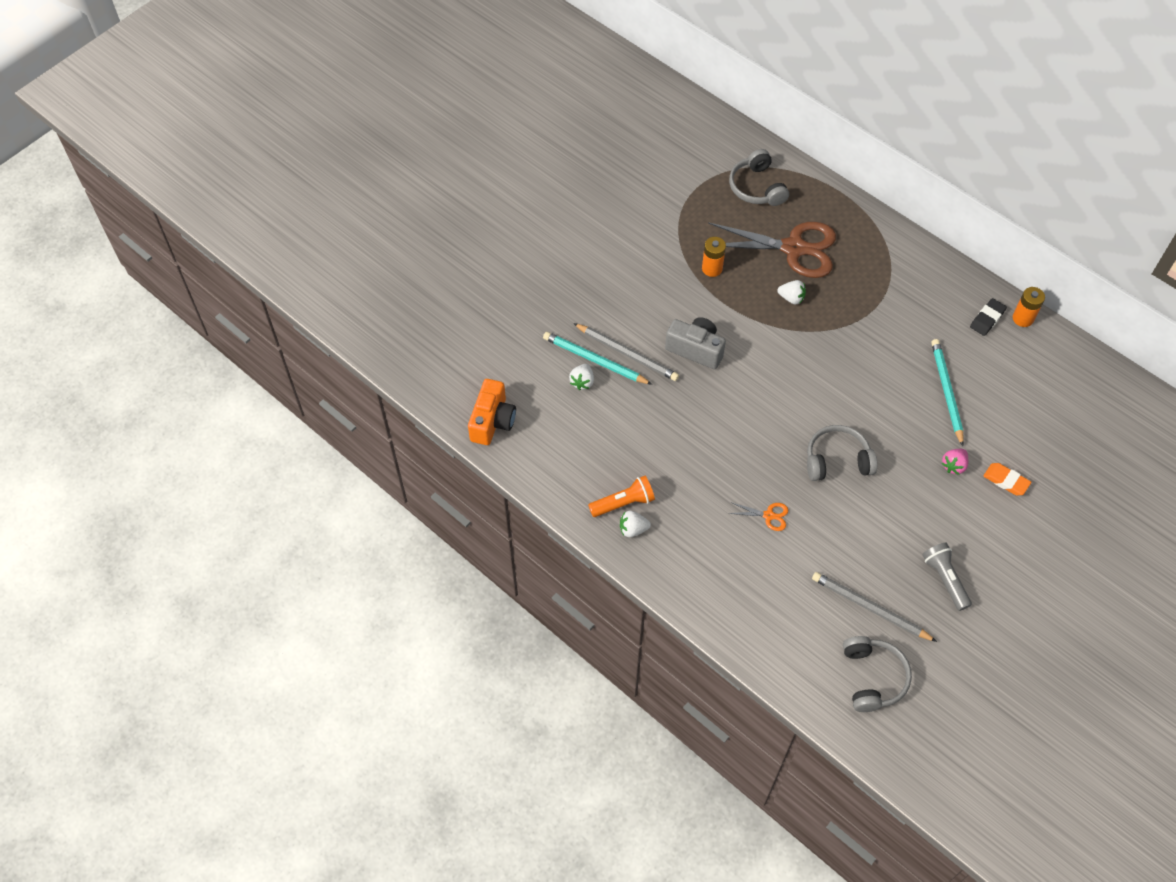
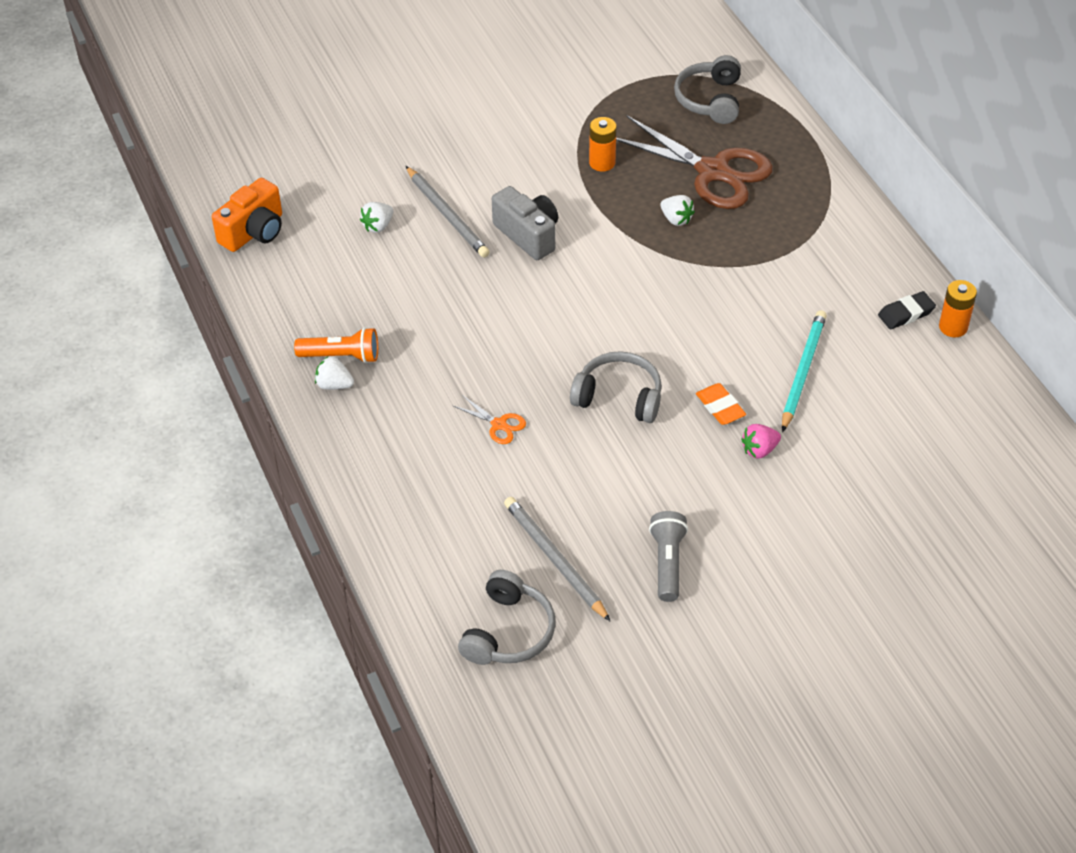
camera: 25 degrees right, 10 degrees down
turquoise pencil [543,332,653,385] -> none
orange eraser [983,463,1031,495] -> orange eraser moved to [696,383,746,425]

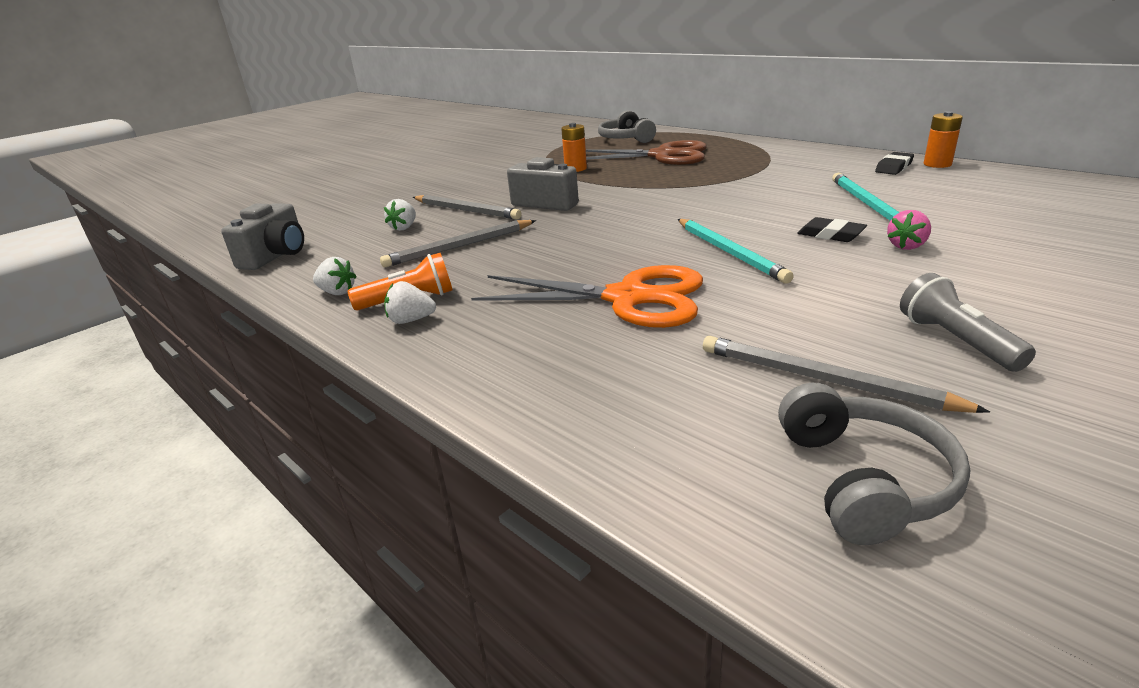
camera: 20 degrees left, 20 degrees down
orange camera [212,178,282,252] -> grey camera [221,203,304,270]
orange scissors [453,395,526,444] -> orange scissors [471,265,703,328], size x2.46
grey headphones [570,351,662,423] -> turquoise pencil [678,219,794,284]
white strawberry [660,195,695,226] -> white strawberry moved to [313,257,357,295]
orange eraser [696,383,746,425] -> black eraser [797,217,867,242]
none -> grey pencil [380,220,536,267]

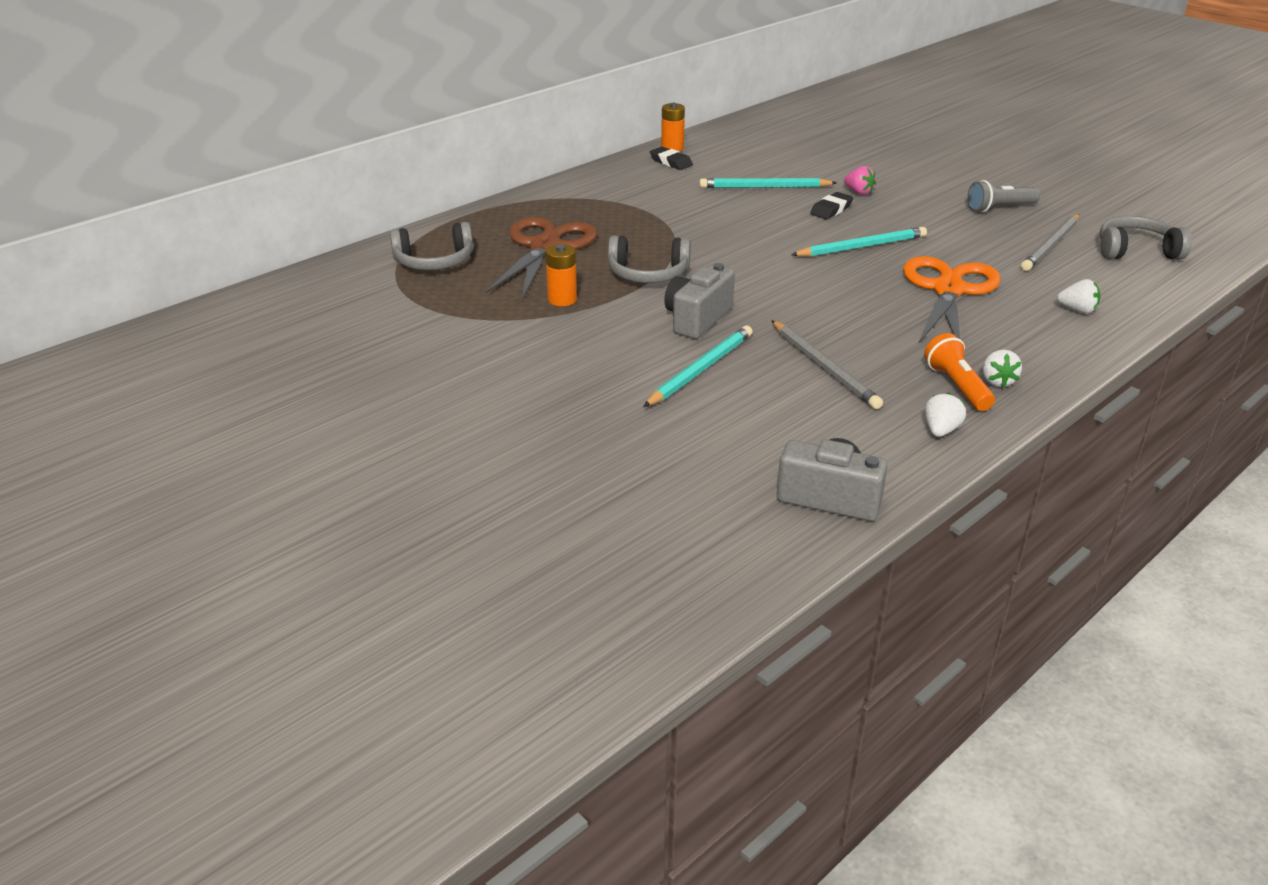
camera: 90 degrees left, 5 degrees up
white strawberry [384,199,416,231] -> white strawberry moved to [1057,279,1101,314]
grey pencil [413,195,522,220] -> turquoise pencil [643,326,753,407]
none -> grey headphones [608,235,691,283]

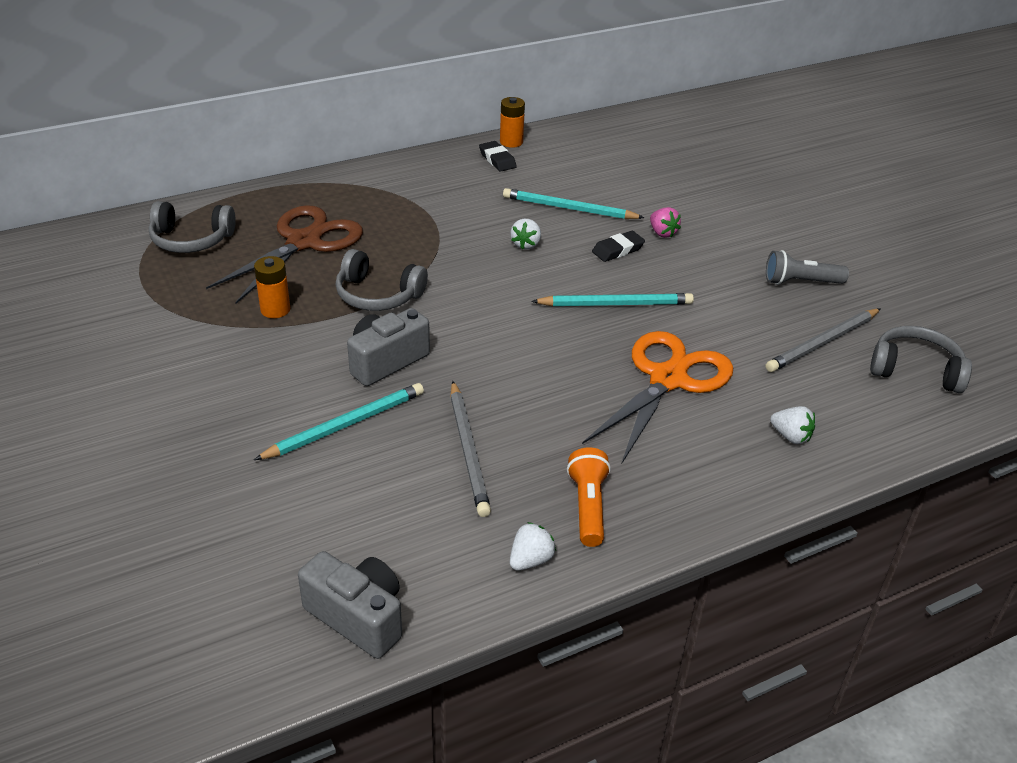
camera: 15 degrees right, 5 degrees up
white strawberry [983,350,1022,388] -> white strawberry moved to [511,219,541,250]

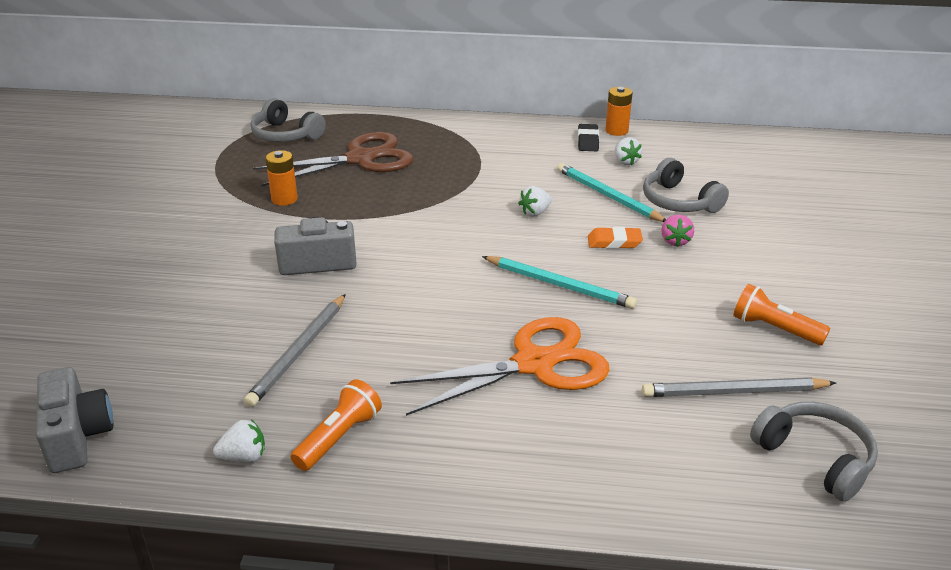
camera: 35 degrees right, 5 degrees down
turquoise pencil [254,383,424,460] -> none
grey headphones [336,249,428,311] -> grey headphones moved to [643,158,729,213]
black eraser [592,231,645,262] -> orange eraser [588,227,643,249]
grey flashlight [766,250,849,285] -> orange flashlight [733,284,830,345]
white strawberry [770,406,815,444] -> white strawberry moved to [615,137,642,165]

